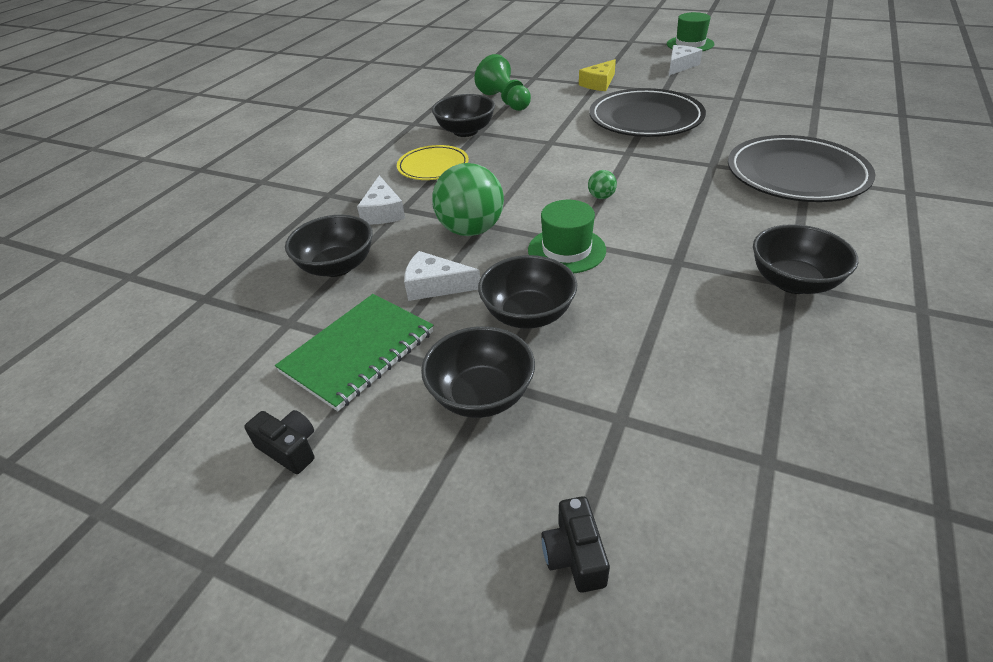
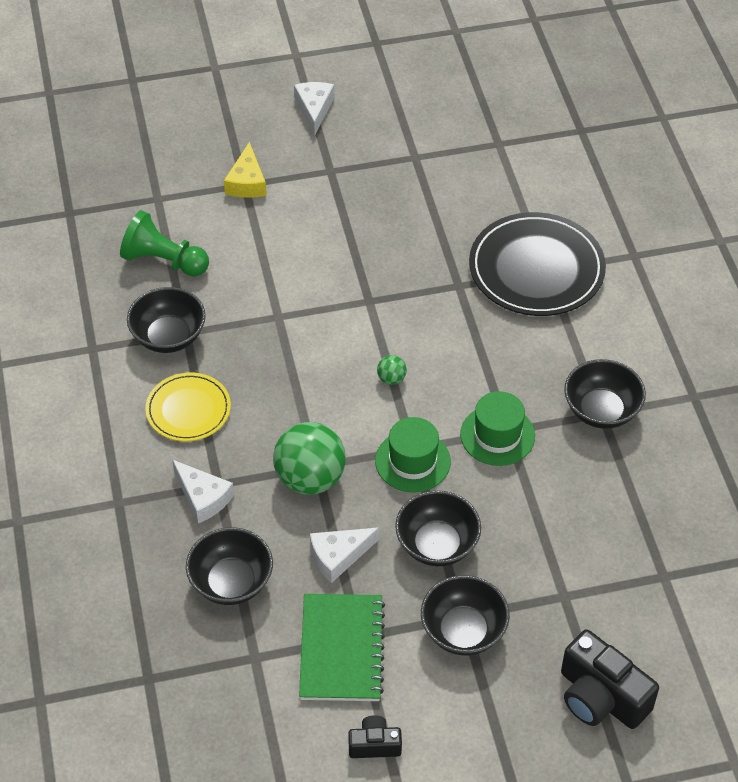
camera: 40 degrees left, 10 degrees up
black camera [541,496,610,593] -> black camera [561,629,659,729], size x1.86
black plate [589,88,706,137] -> none
green hat [667,12,714,51] -> green hat moved to [460,391,535,466]

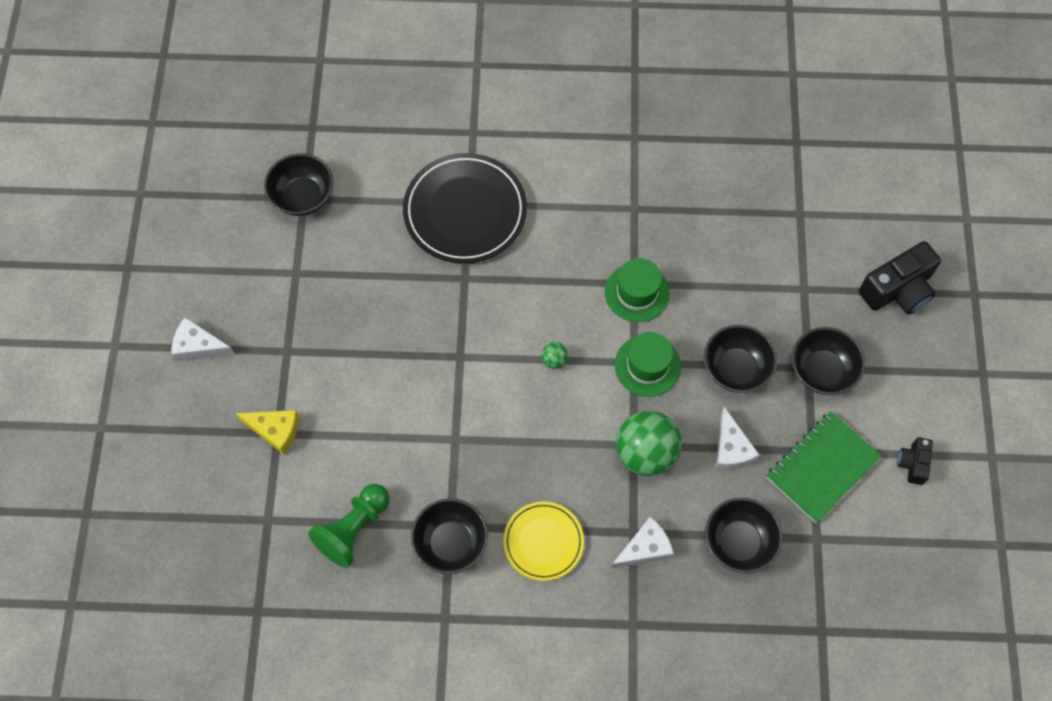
camera: 75 degrees left, 15 degrees up
green notebook [299,594,385,701] -> green notebook turned 60 degrees counterclockwise [766,411,881,523]
black bowl [564,359,646,429] -> black bowl moved to [264,153,333,216]

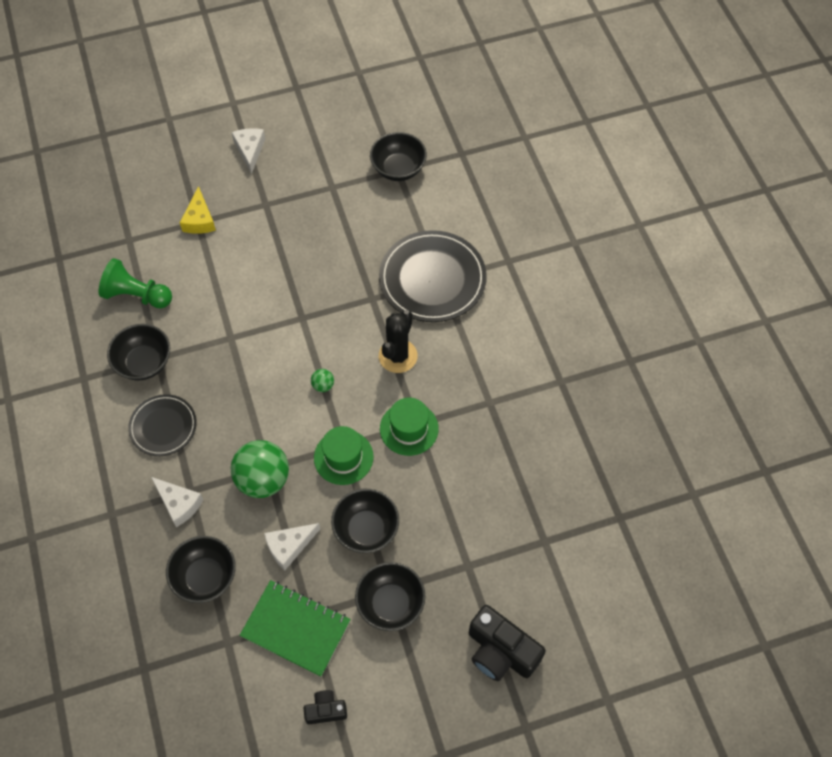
camera: 70 degrees right, 5 degrees down
yellow plate [503,501,584,581] -> black plate [128,394,197,456]
none -> black cactus [379,310,418,373]

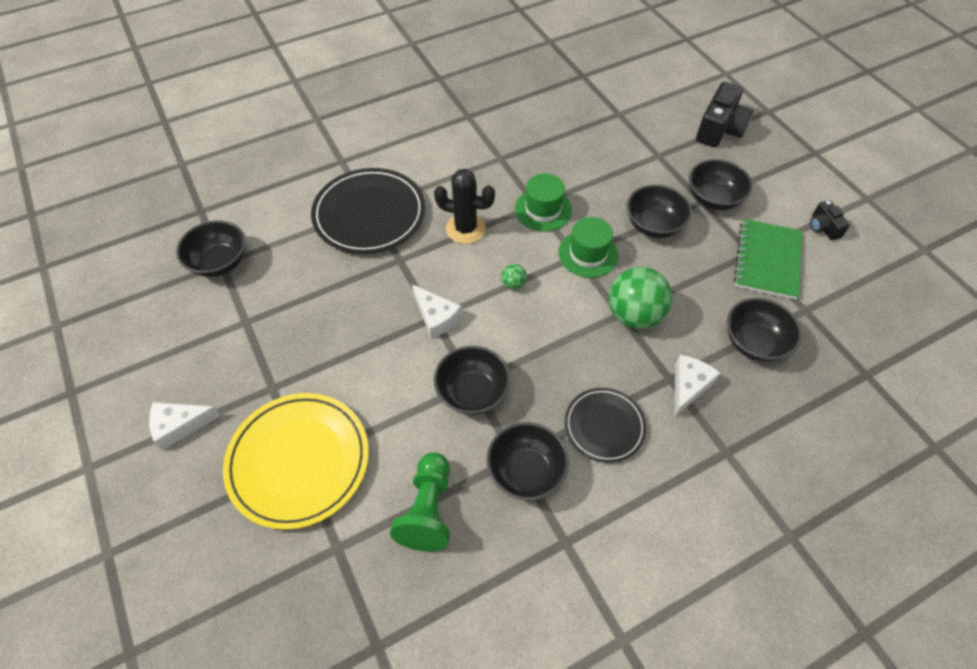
camera: 100 degrees left, 5 degrees down
yellow cheese [180,186,216,234] -> yellow plate [223,393,369,530]
white cheese [264,523,320,570] -> white cheese moved to [412,284,462,339]
none -> black bowl [434,346,511,415]

